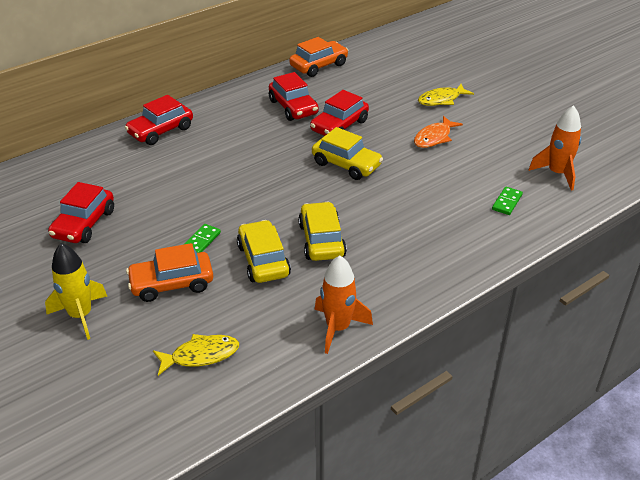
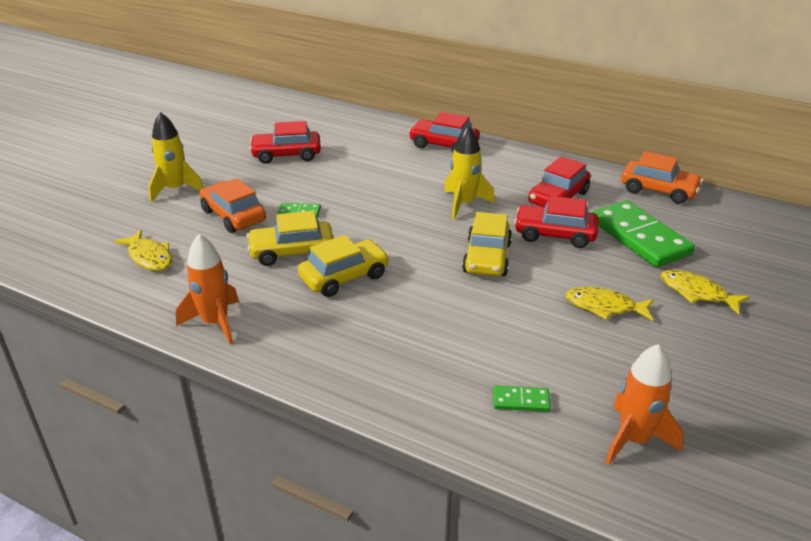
camera: 65 degrees right, 5 degrees down
yellow car [237,220,291,283] -> yellow car turned 150 degrees counterclockwise [246,211,334,266]
orange fish [414,116,463,148] -> yellow fish [565,287,654,321]
none -> yellow rocket [444,125,495,220]
none -> green domino [592,200,695,268]

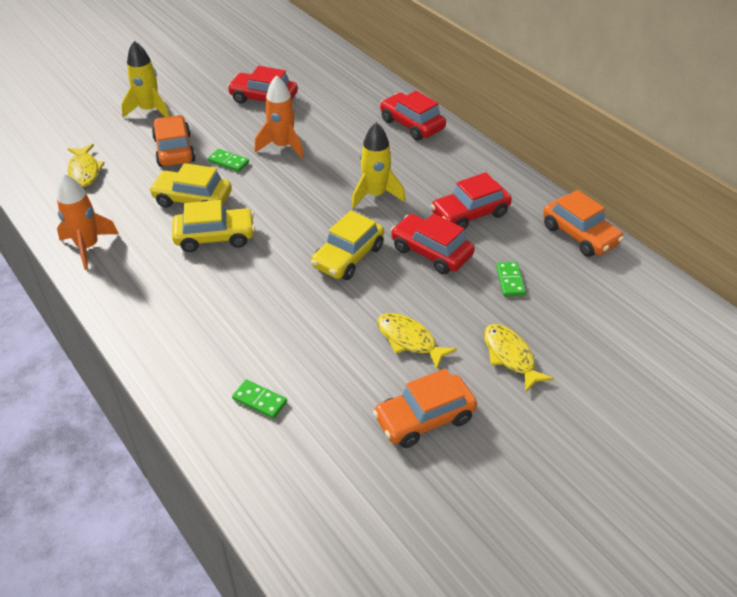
camera: 25 degrees right, 10 degrees up
green domino [592,200,695,268] -> green domino [496,262,526,296], size x0.43
orange rocket [605,344,683,465] -> orange rocket moved to [254,75,304,159]
none -> orange car [373,369,477,448]

